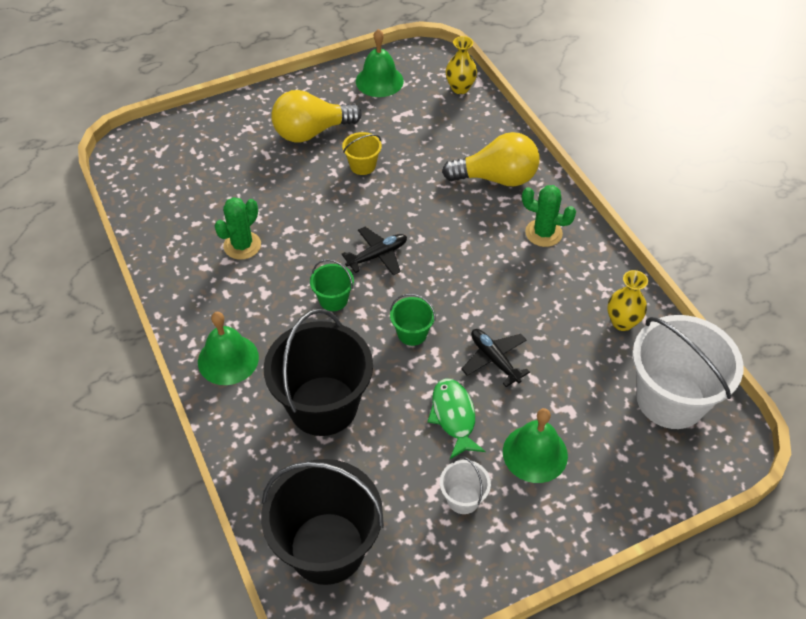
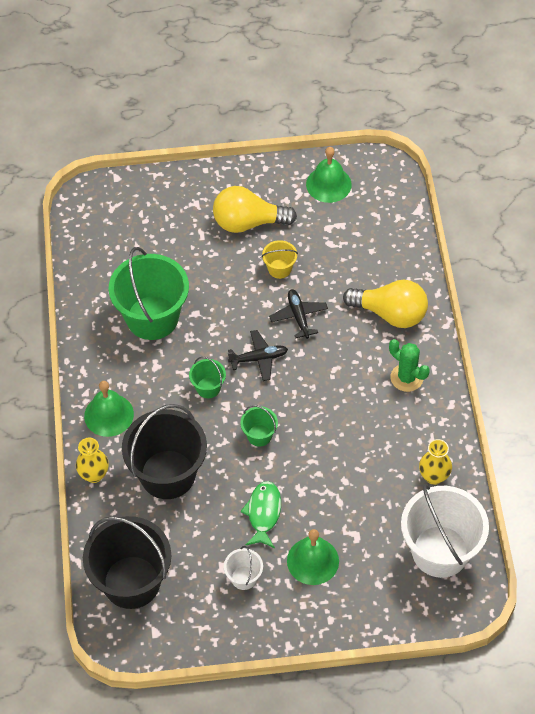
camera: 20 degrees right, 5 degrees up
green cactus [214,197,261,260] -> green bucket [109,247,189,340]
yellow vase [446,36,477,94] -> yellow vase moved to [76,438,109,483]
black plane [461,329,530,387] -> black plane moved to [269,289,328,339]

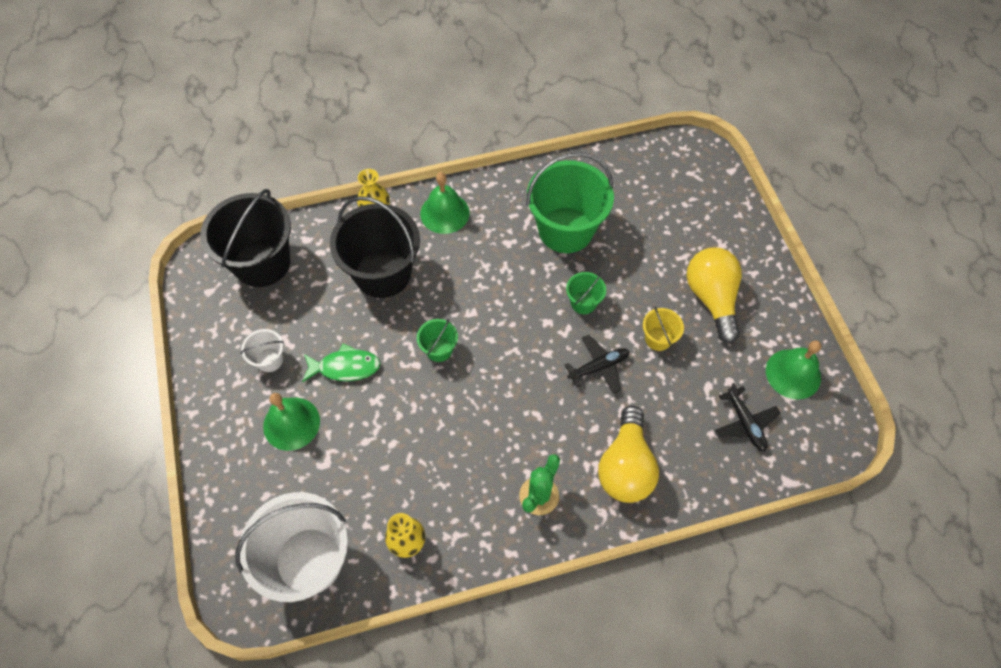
camera: 80 degrees right, 5 degrees up
green bucket [189,357,226,398] -> green bucket moved to [566,272,606,314]
black plane [228,330,288,381] -> black plane moved to [715,383,781,451]

